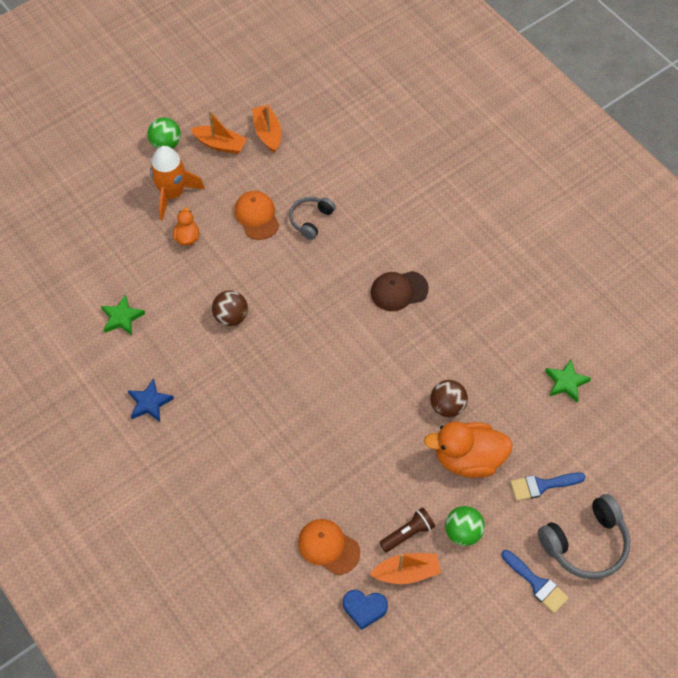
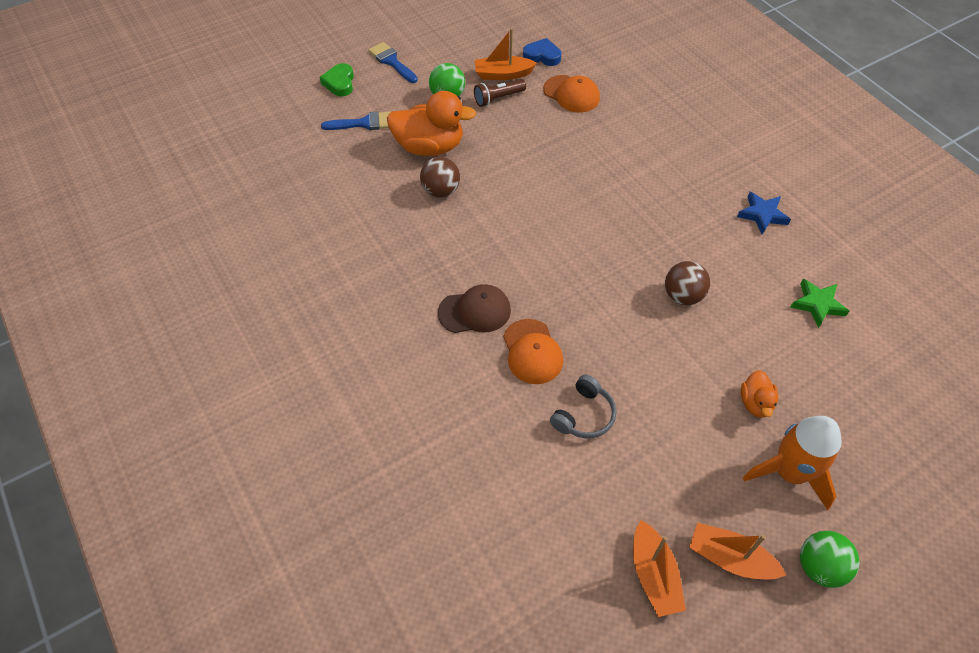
camera: 175 degrees left, 5 degrees down
orange cap [234,191,279,240] -> orange cap moved to [503,319,563,384]
grey headphones [538,494,630,579] -> green heart [319,63,354,97]
green star [545,359,591,402] -> none

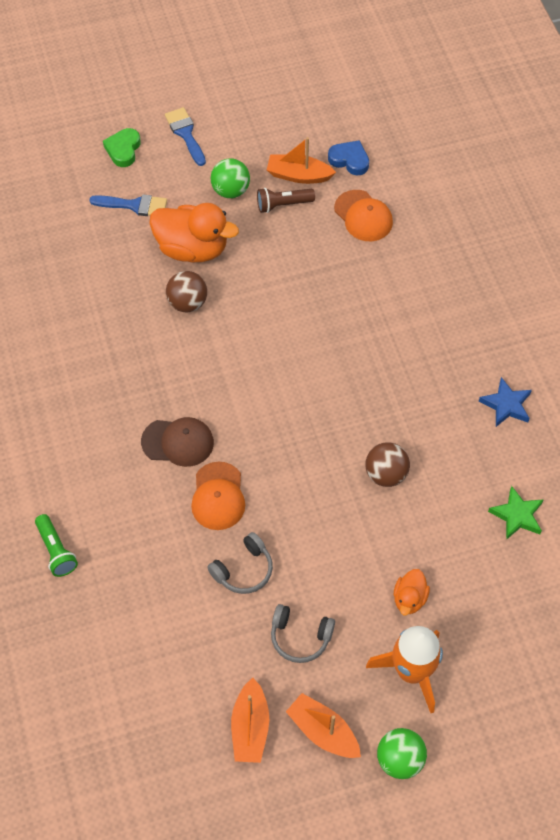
camera: 15 degrees right, 5 degrees up
none -> green flashlight [35,514,78,577]
none -> grey headphones [271,604,335,663]

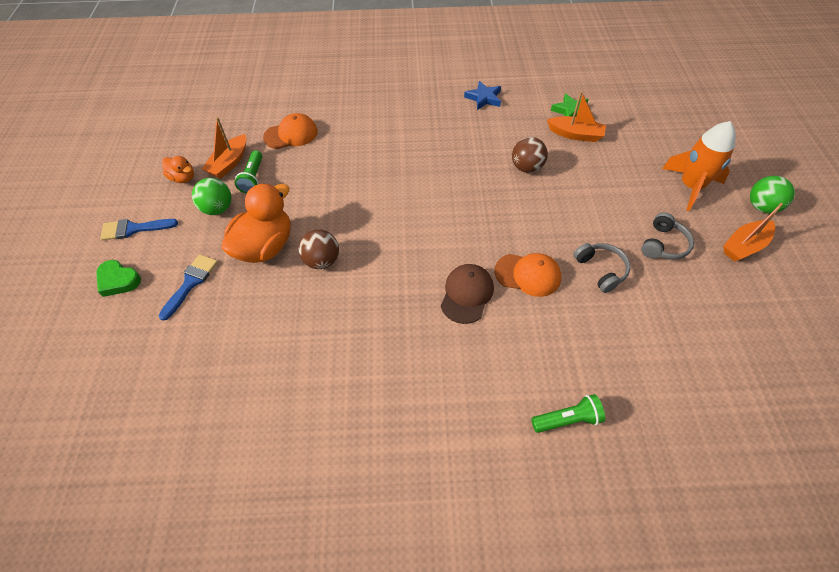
camera: 75 degrees left, 5 degrees down
orange boat [231,678,269,763] -> orange boat moved to [547,91,606,142]
brown flashlight [257,188,315,213] -> green flashlight [235,150,263,193]
blue heart [328,140,369,175] -> none
orange duck [394,569,430,615] -> orange duck moved to [162,156,194,183]

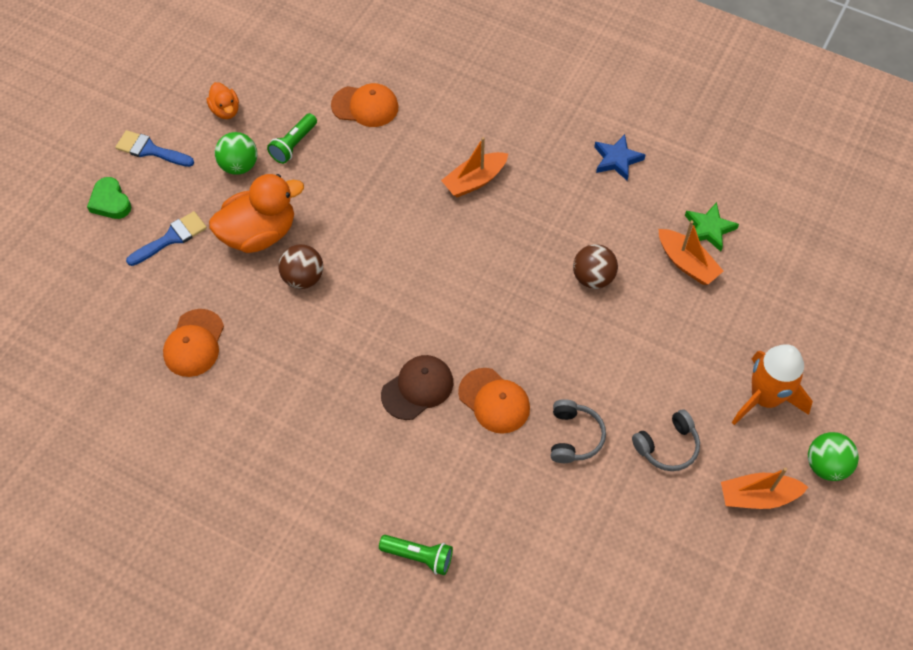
camera: 30 degrees right, 5 degrees up
orange boat [202,117,246,178] -> orange boat moved to [441,137,508,197]
none -> orange cap [163,309,224,377]

